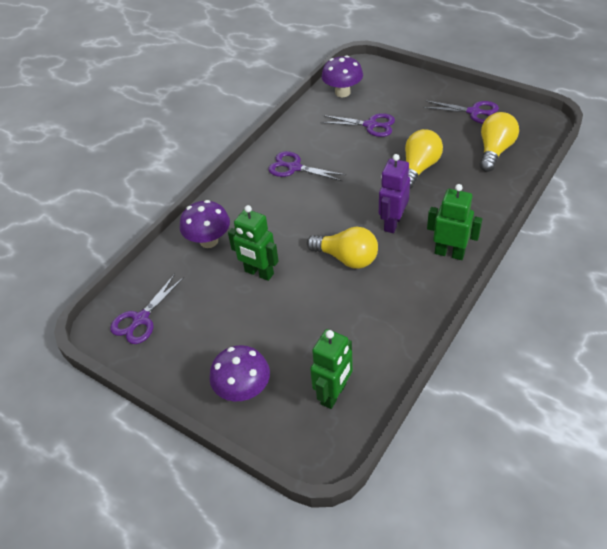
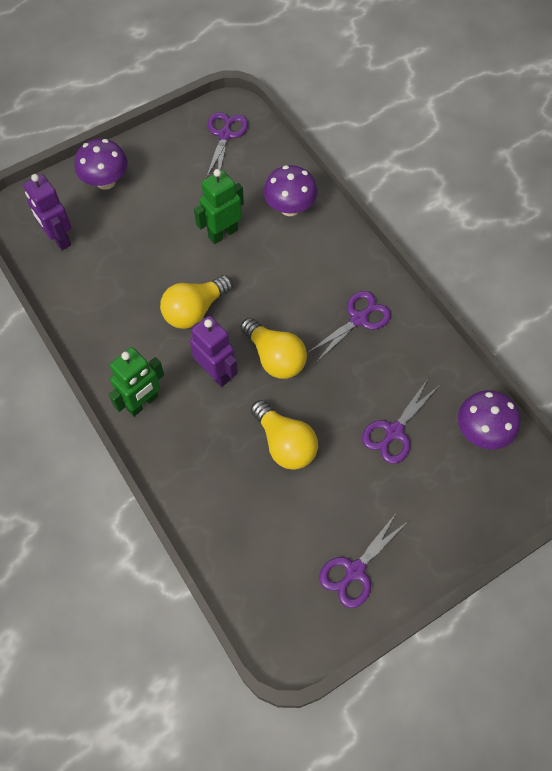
camera: 110 degrees right, 15 degrees up
purple scissors [110,274,184,344] -> purple scissors turned 45 degrees clockwise [206,112,248,178]
green robot [310,329,353,409] -> purple robot [23,174,72,250]
yellow light bulb [480,112,519,172] -> yellow light bulb moved to [240,317,307,379]

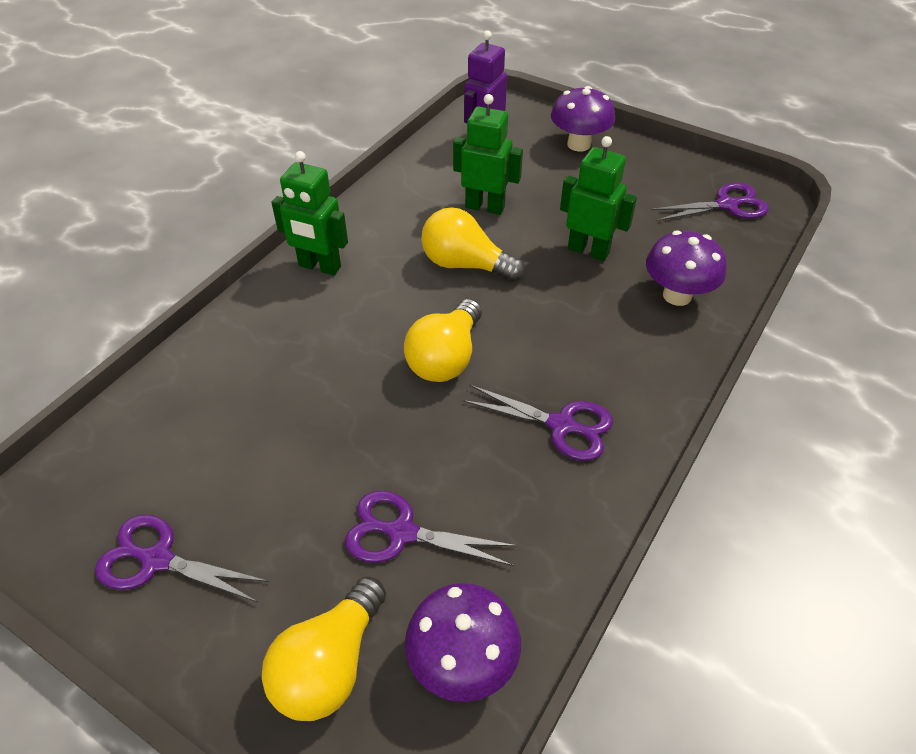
camera: 65 degrees right, 15 degrees down
purple robot [190,316,238,387] -> none
yellow light bulb [251,400,318,470] -> yellow light bulb moved to [262,577,386,721]
none -> green robot [453,94,523,215]

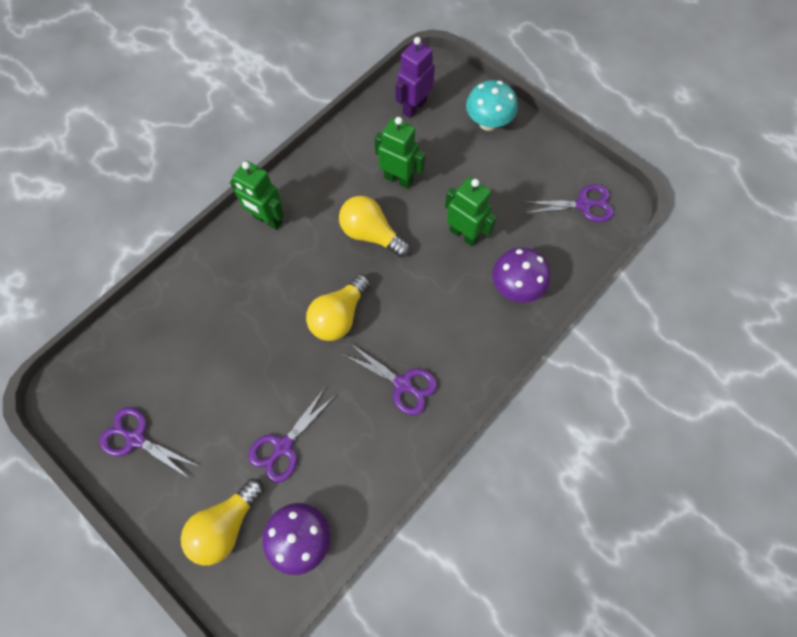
camera: 10 degrees right, 20 degrees up
purple scissors [345,491,518,566] -> purple scissors turned 75 degrees counterclockwise [249,388,336,483]
purple mushroom [551,86,615,152] -> turquoise mushroom [466,80,518,131]

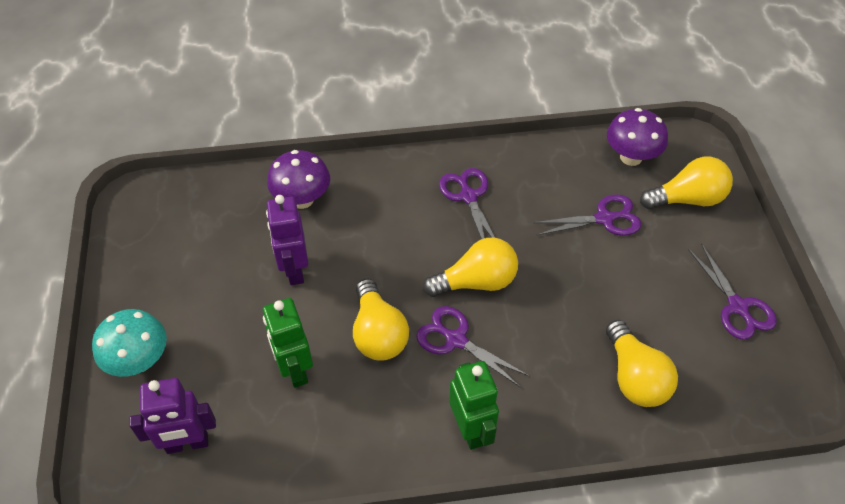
camera: 140 degrees left, 15 degrees down
green robot [445,177,497,247] -> purple robot [266,195,308,285]
purple scissors [523,184,614,222] -> purple scissors moved to [416,306,529,388]
none -> yellow light bulb [606,320,678,407]

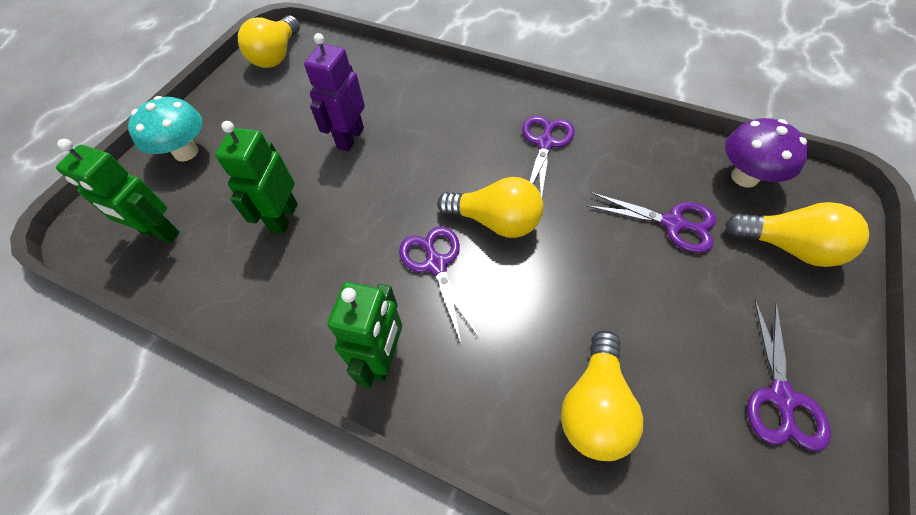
camera: 35 degrees right, 5 degrees up
purple robot [130,378,216,454] -> green robot [56,139,179,243]
purple mushroom [267,150,330,209] -> none
yellow light bulb [353,279,409,361] -> yellow light bulb moved to [238,15,300,68]

